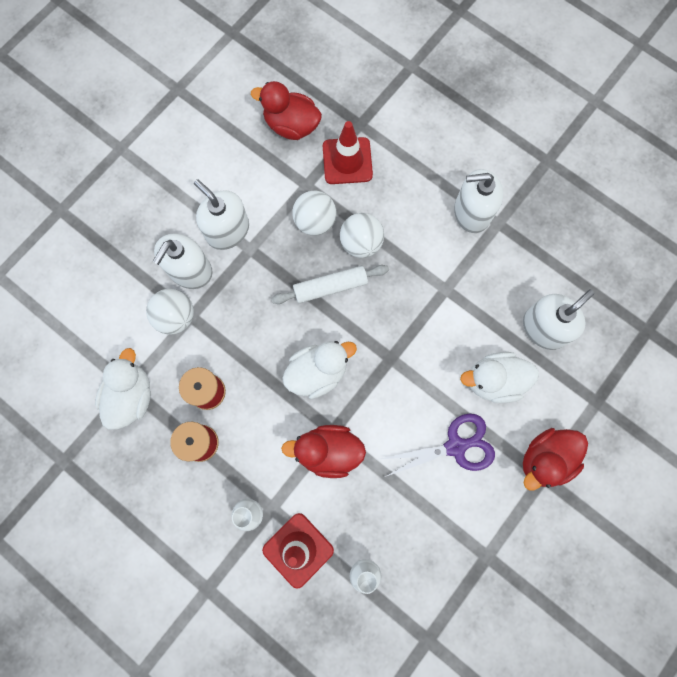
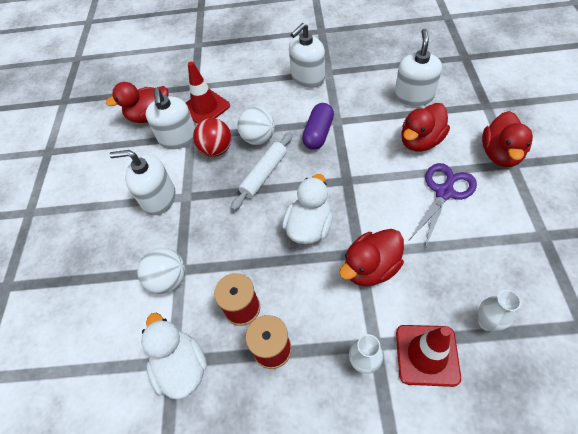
camera: 35 degrees left, 20 degrees down
white soap dispenser [153,233,213,289] -> white soap dispenser moved to [146,88,196,149]
white ball [292,191,336,236] -> red ball [193,118,232,157]
white duck [460,352,539,403] -> red duck [401,103,450,152]
none -> purple capsule [302,103,334,150]

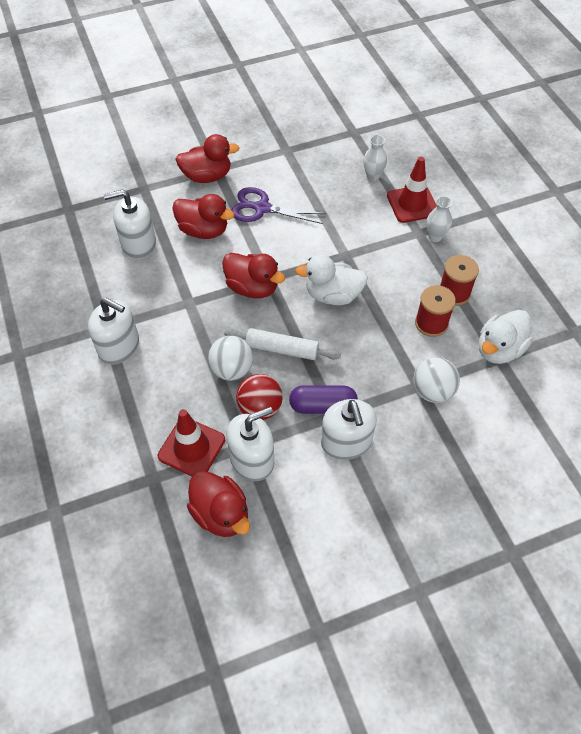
camera: 115 degrees left, 0 degrees up
purple capsule [302,103,334,150] -> purple capsule moved to [289,385,358,414]
red duck [339,229,404,286] -> red duck moved to [222,253,285,298]

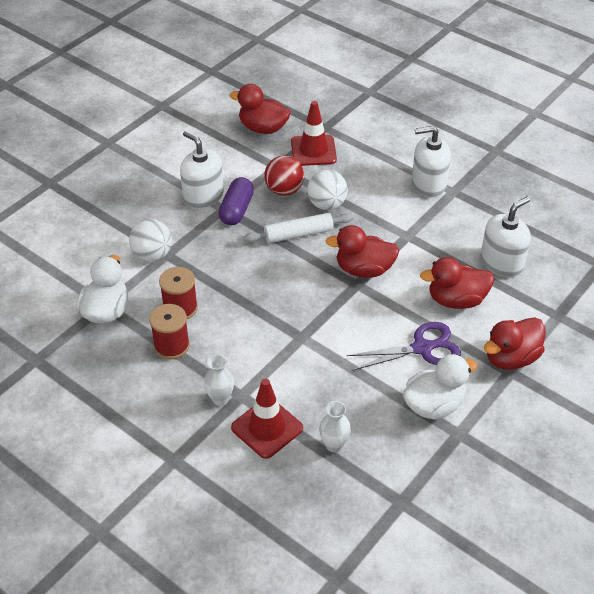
camera: 150 degrees right, 10 degrees down
white soap dispenser [227,407,274,481] -> none
purple capsule [289,385,358,414] -> purple capsule turned 45 degrees counterclockwise [218,177,254,225]
white duck [295,255,368,305] -> white duck moved to [403,354,478,420]

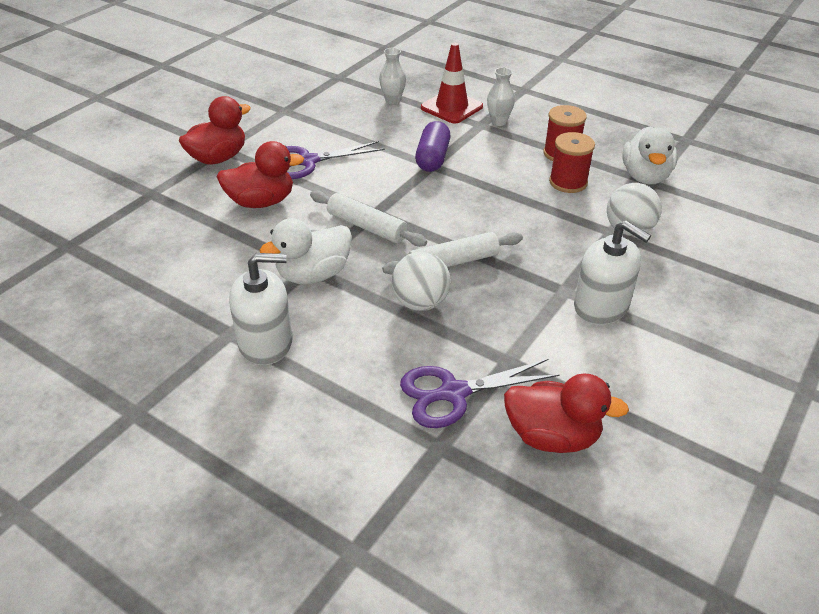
camera: 175 degrees right, 5 degrees down
purple capsule [218,177,254,225] -> purple capsule moved to [415,121,450,172]
red ball [264,156,304,196] -> none
red traffic cone [291,101,337,166] -> purple scissors [400,359,559,428]
red duck [326,225,399,278] -> white rolling pin [310,190,427,247]
white duck [403,354,478,420] -> white duck moved to [260,218,352,284]
white soap dispenser [481,197,531,277] -> none

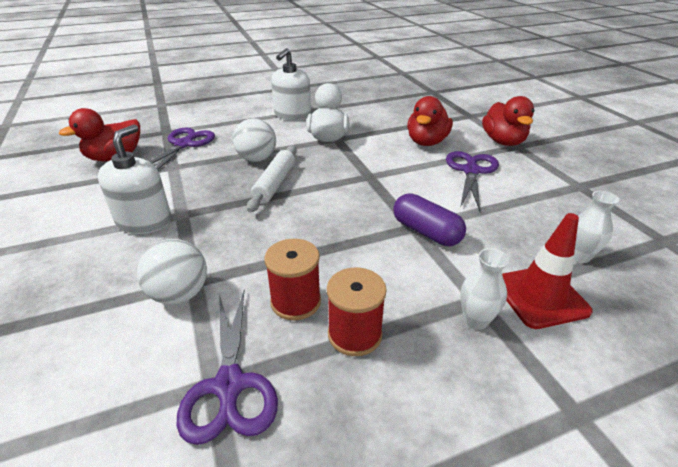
camera: 125 degrees right, 5 degrees down
white rolling pin [310,190,427,247] -> none
white soap dispenser [574,220,651,325] -> white soap dispenser turned 120 degrees clockwise [98,124,171,234]
white duck [622,126,677,184] -> purple scissors [177,291,278,445]

